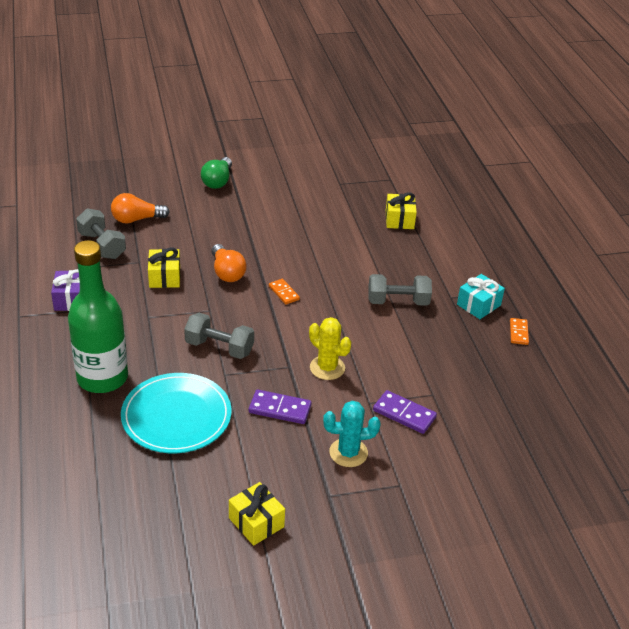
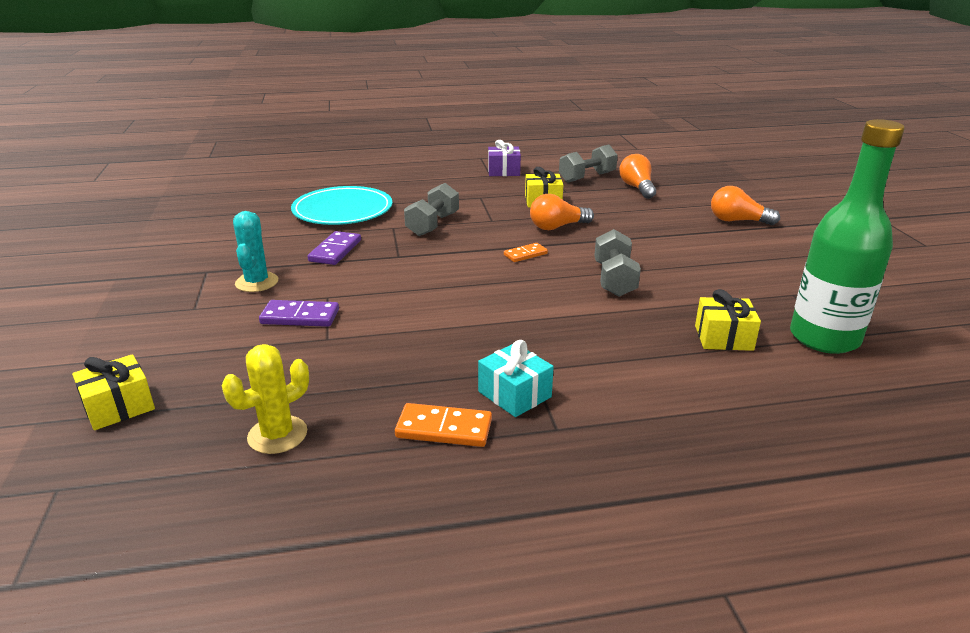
camera: 95 degrees right, 10 degrees down
green bottle [68,240,128,393] -> green bottle moved to [790,119,905,354]
green light bulb [201,157,232,189] -> orange light bulb [711,186,780,225]
yellow gift [229,482,285,546] -> yellow gift moved to [72,354,155,430]
yellow cactus [309,317,351,380] -> yellow cactus moved to [222,344,309,454]
grey dumbbell [368,274,432,306] -> grey dumbbell moved to [594,229,641,297]
purple domino [373,390,437,434] -> purple domino turned 60 degrees clockwise [259,300,339,327]
orange domino [510,318,529,345] -> orange domino [395,403,492,447], size x1.51

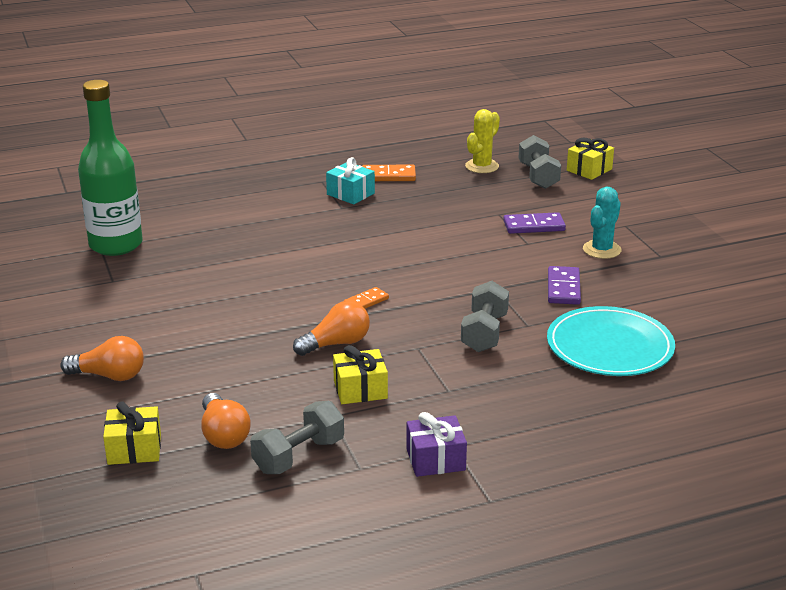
camera: 170 degrees right, 0 degrees up
turquoise cactus [233,211,278,292] -> turquoise cactus turned 45 degrees clockwise [583,187,621,259]
grey dumbbell [594,229,641,297] -> grey dumbbell moved to [518,135,561,189]
yellow gift [695,289,761,351] -> yellow gift moved to [103,401,161,465]

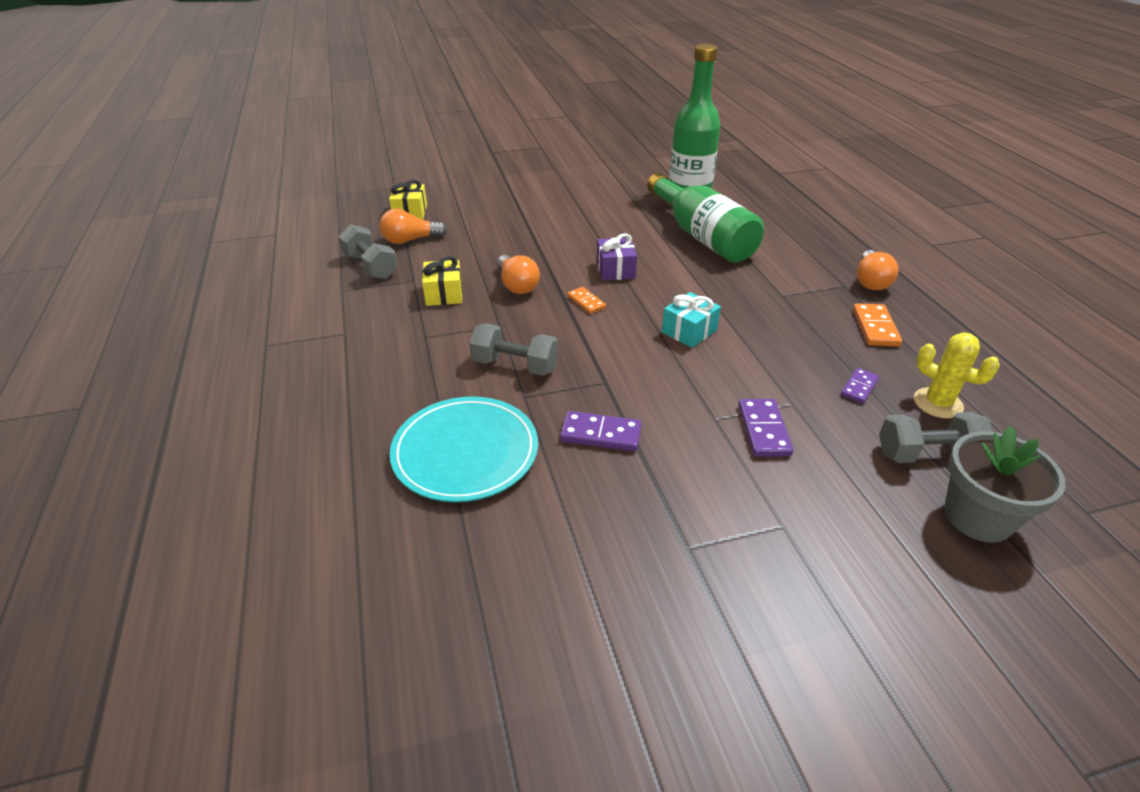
camera: 95 degrees right, 10 degrees up
orange light bulb [60,336,144,381] -> orange light bulb moved to [857,250,899,290]
turquoise gift [326,157,375,205] -> turquoise gift moved to [662,292,721,348]
purple gift [406,412,467,477] -> purple gift moved to [597,234,637,281]
yellow gift [567,138,614,180] -> grey flower pot [944,426,1066,542]
turquoise cactus [583,187,621,259] -> none
none -> green bottle [647,173,764,263]
none -> purple domino [841,368,879,404]

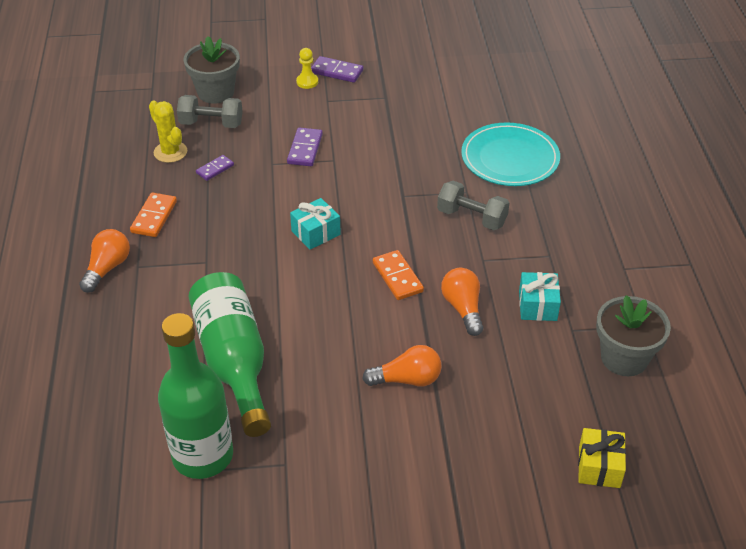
camera: 170 degrees left, 5 degrees up
grey dumbbell [339,225,398,279] -> grey flower pot [596,295,671,376]
orange light bulb [380,209,447,244] -> orange light bulb moved to [362,345,442,387]
yellow gift [422,256,463,306] -> turquoise gift [519,272,561,321]
purple domino [560,411,642,451] -> purple domino moved to [311,56,363,83]
orange domino [567,287,606,314] -> orange domino [373,250,424,300], size x1.51
purple gift [597,234,637,281] -> none
none -> yellow pawn [296,48,318,89]

